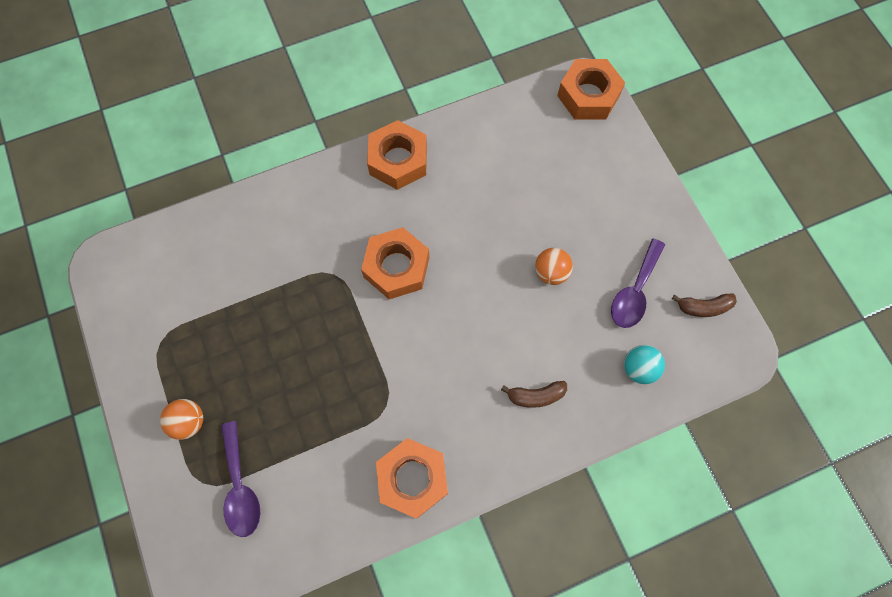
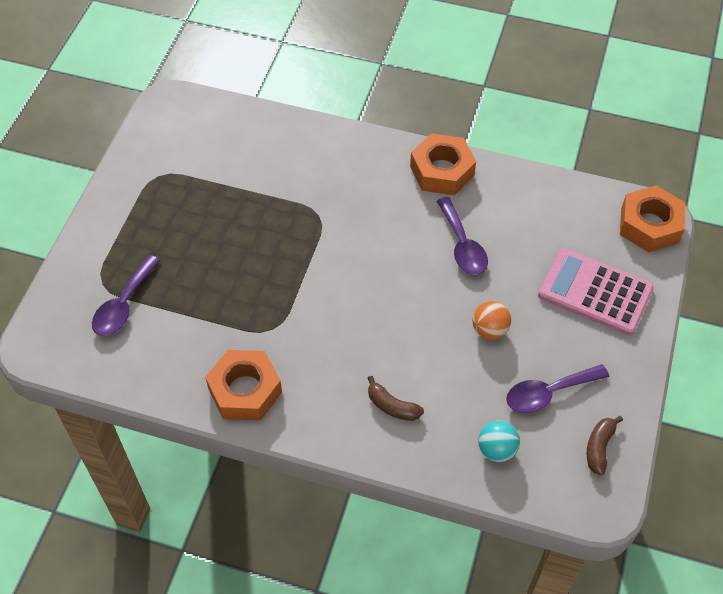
camera: 40 degrees right, 15 degrees down
orange ball [160,399,203,440] -> none
orange nut [361,227,429,299] -> none
brown banana [672,294,737,317] -> brown banana turned 75 degrees clockwise [587,416,623,475]
none -> purple spoon [437,197,488,275]
none -> pink calculator [538,248,654,335]

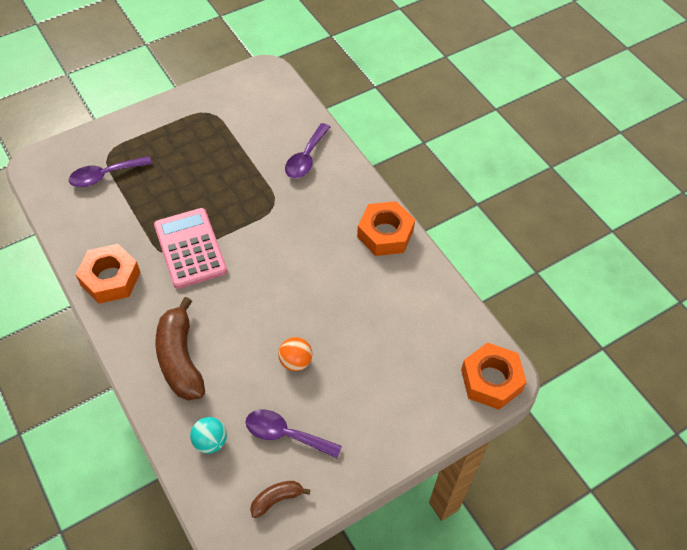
camera: 40 degrees right, 0 degrees up
brown banana [368,376,424,421] -> brown banana [156,297,205,400], size x1.99
purple spoon [437,197,488,275] -> purple spoon moved to [285,123,330,178]
pink calculator [538,248,654,335] -> pink calculator moved to [154,208,227,289]

